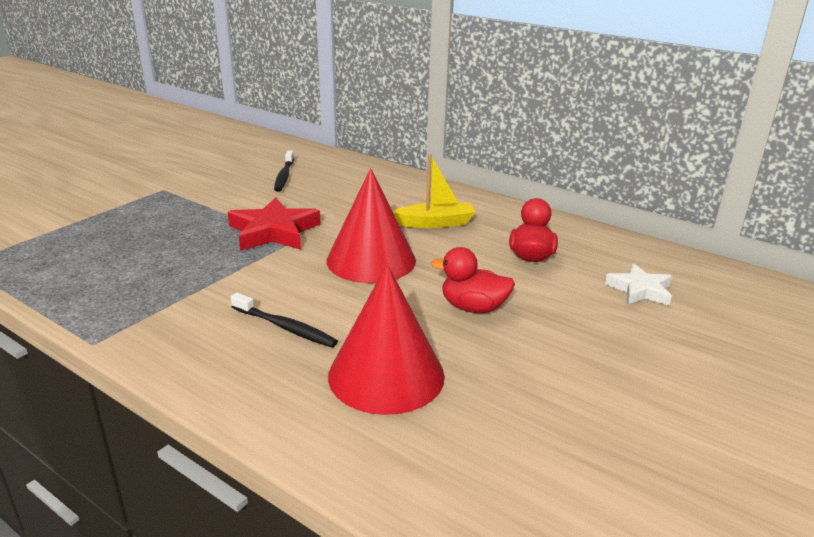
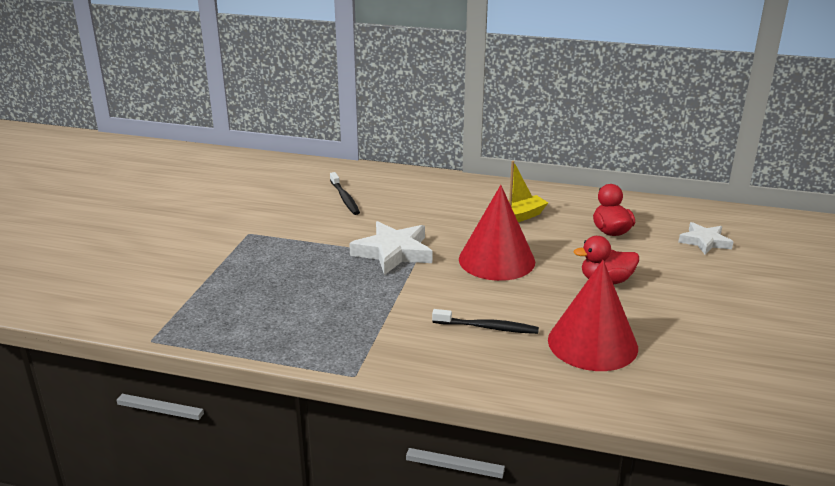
camera: 20 degrees left, 0 degrees up
red star [228,198,320,251] -> white star [349,221,432,275]

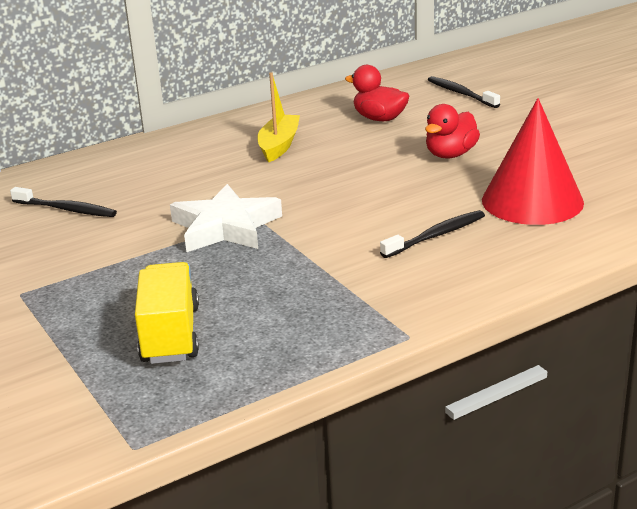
camera: 45 degrees left, 0 degrees up
red cone [459,185,535,281] -> none
white star [678,222,733,255] -> black toothbrush [428,76,500,108]
none -> yellow truck [135,262,199,364]

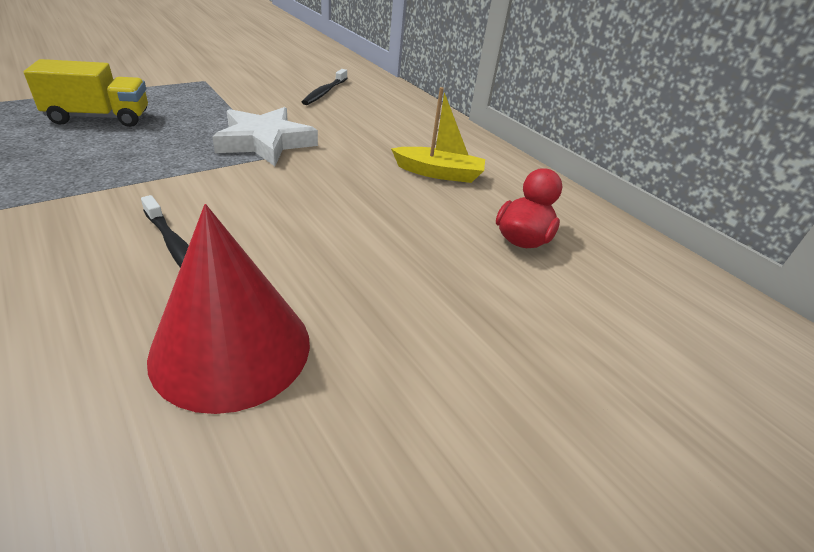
camera: 80 degrees right, 10 degrees up
red duck [425,104,480,158] -> none
black toothbrush [428,76,500,108] -> none

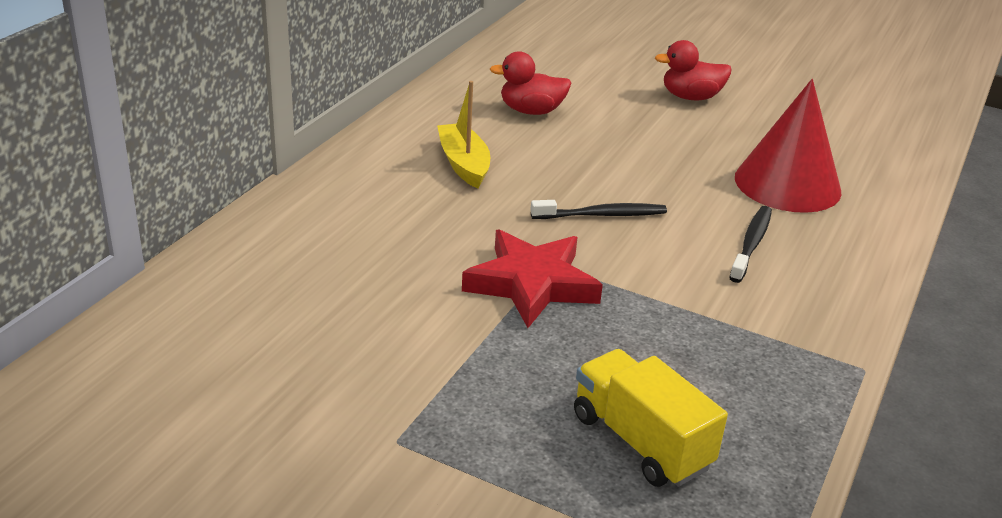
camera: 115 degrees left, 5 degrees down
white star [212,107,318,166] -> red star [462,229,603,328]
black toothbrush [302,69,347,105] -> black toothbrush moved to [530,200,667,219]
none -> red duck [655,40,731,100]

